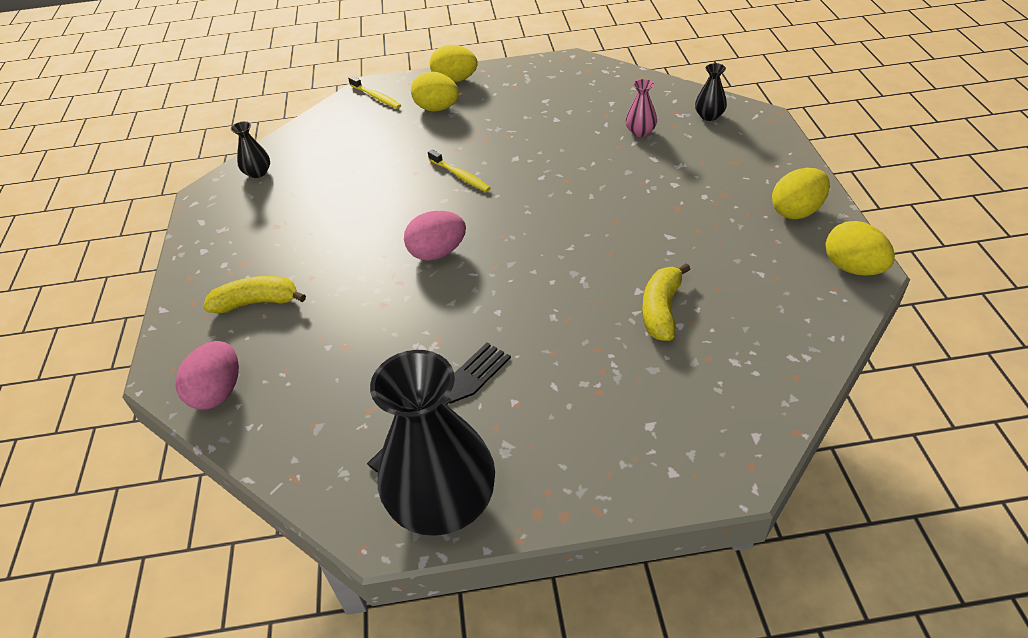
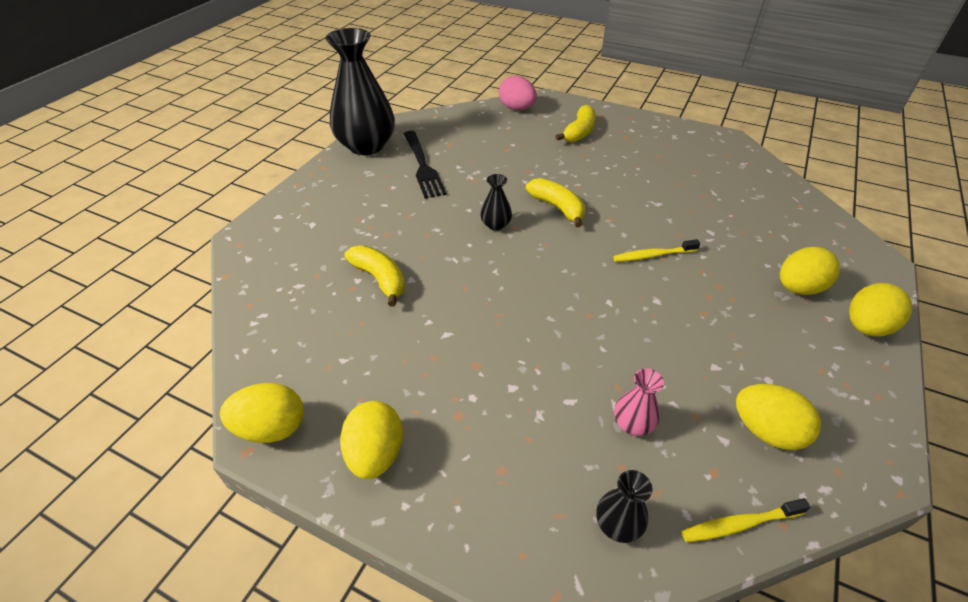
camera: 120 degrees right, 0 degrees up
black vase [231,121,270,178] -> black vase moved to [480,174,512,231]
yellow toothbrush [348,76,401,109] -> yellow toothbrush moved to [681,498,810,542]
pink egg [404,211,466,261] -> yellow banana [526,178,585,227]
none -> yellow egg [736,384,821,450]

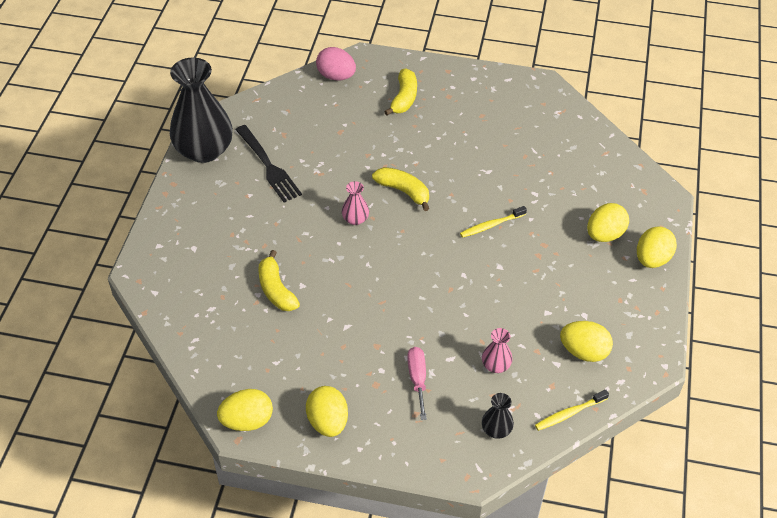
camera: 15 degrees left, 5 degrees up
yellow banana [344,245,405,307] -> yellow banana turned 150 degrees counterclockwise [258,250,300,311]
black vase [480,174,512,231] -> pink vase [342,181,369,225]
none -> pink screwdriver [407,347,427,420]

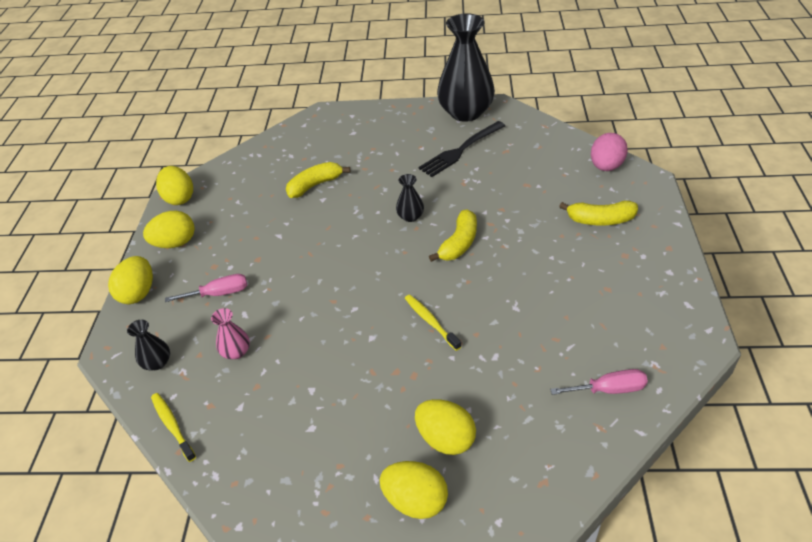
camera: 85 degrees right, 5 degrees down
pink vase [342,181,369,225] -> black vase [396,174,424,222]
yellow egg [560,321,613,362] -> yellow egg moved to [108,256,153,304]
none -> pink screwdriver [550,369,648,395]

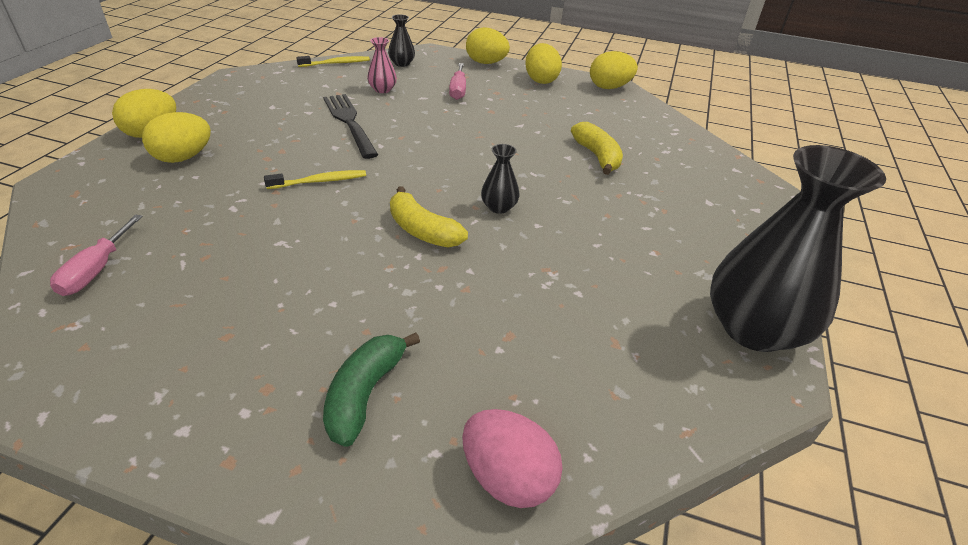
camera: 100 degrees right, 5 degrees down
black fork [418,121,505,177] -> black fork moved to [323,94,378,159]
yellow banana [559,200,638,225] -> green banana [323,332,420,447]

